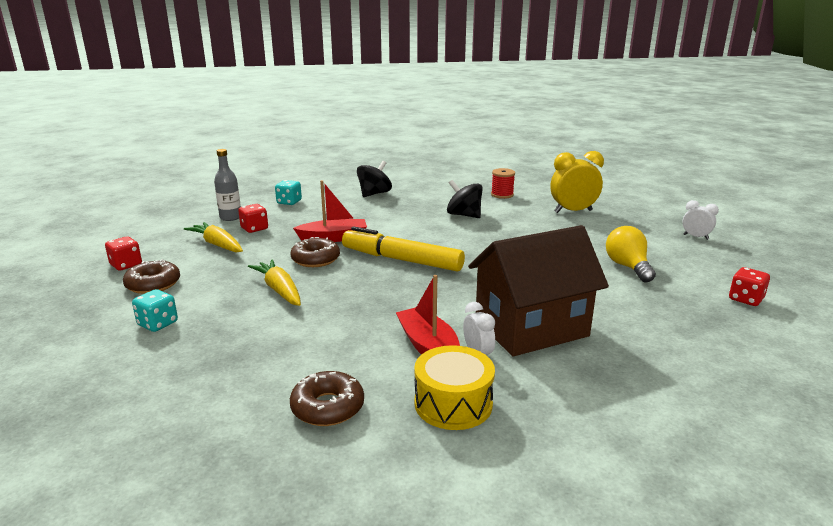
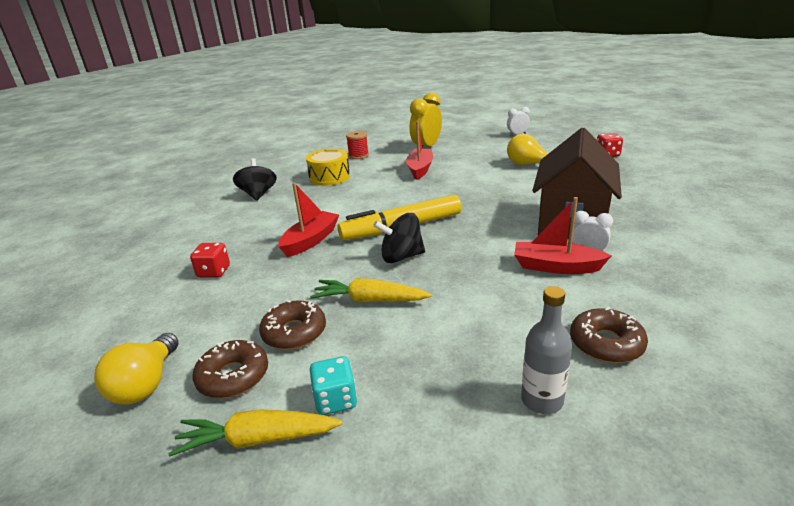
camera: 45 degrees left, 5 degrees up
red dice [105,236,142,271] -> yellow light bulb [94,333,179,405]
yellow carrot [184,222,243,252] -> yellow carrot moved to [168,409,342,457]
grey bottle [214,149,241,221] -> grey bottle moved to [521,286,572,414]
turquoise dice [275,180,302,205] -> none
brown donut [290,237,340,267] -> brown donut moved to [259,300,326,350]
yellow drum [414,345,495,430] -> yellow drum moved to [306,149,350,186]
black spinning top [447,180,483,218] -> black spinning top moved to [373,213,425,263]
none -> red boat [406,121,433,180]

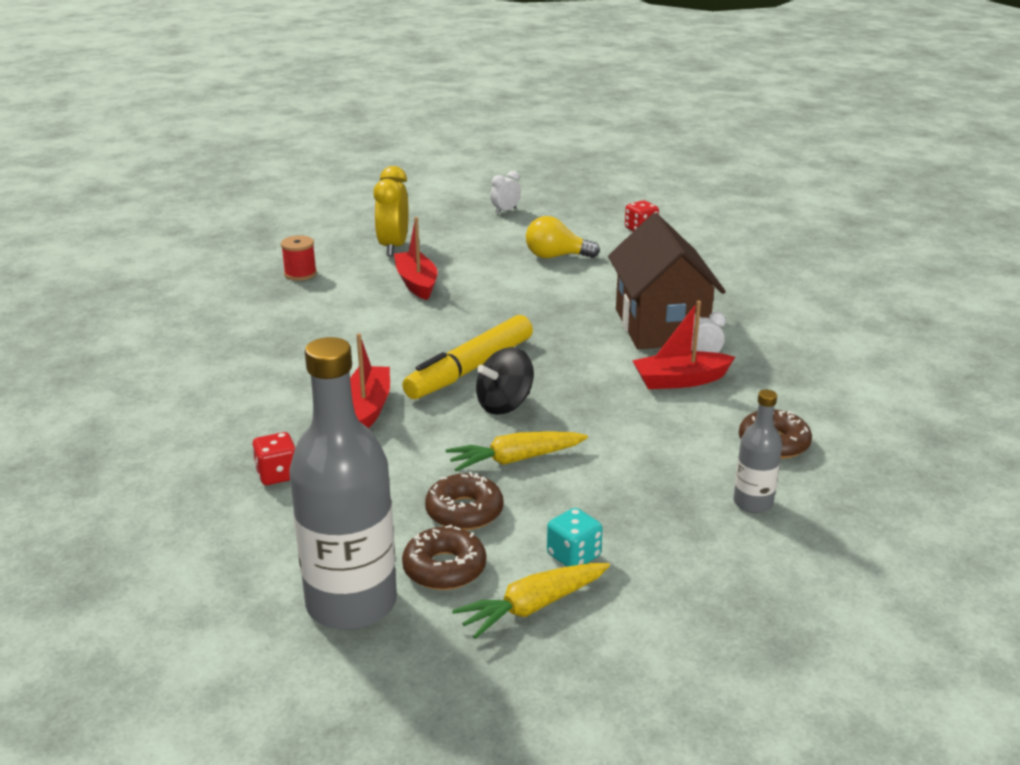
camera: 30 degrees left, 0 degrees up
yellow light bulb [94,333,179,405] -> grey bottle [289,337,397,630]
black spinning top [233,158,277,201] -> none
yellow drum [306,149,350,186] -> none

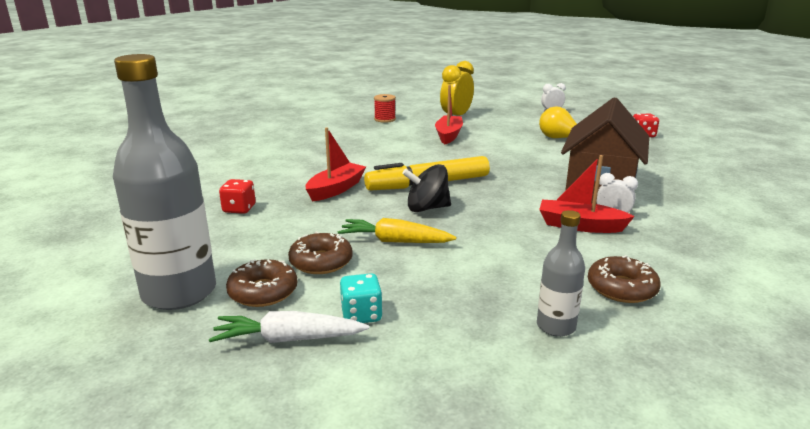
camera: 30 degrees right, 5 degrees down
yellow carrot [452,563,610,639] -> white carrot [209,311,369,343]

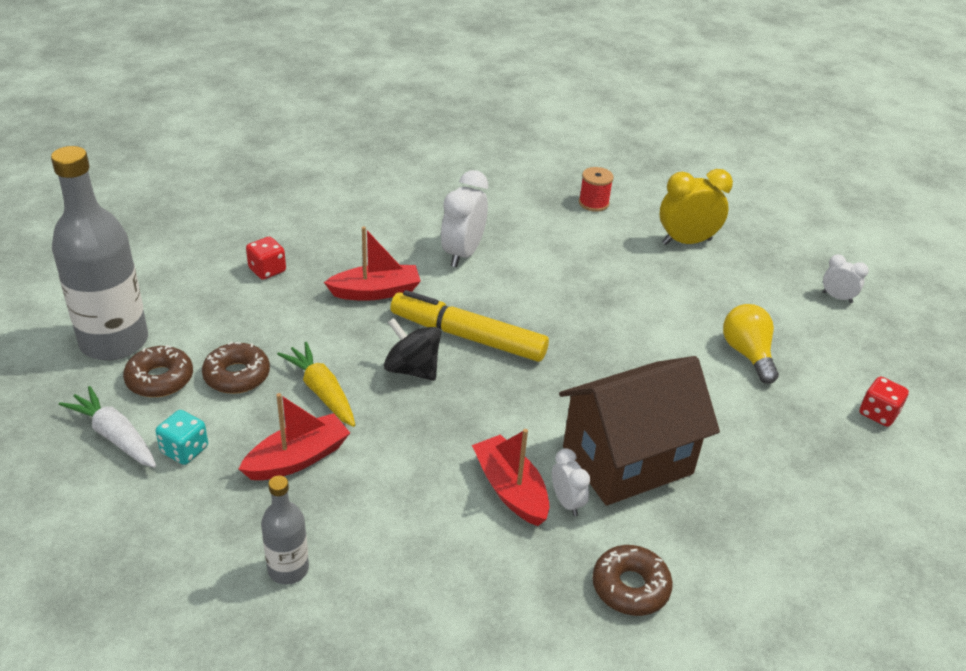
camera: 40 degrees right, 15 degrees up
red boat [435,85,463,144] -> red boat moved to [239,393,350,480]
brown donut [588,255,661,303] -> brown donut moved to [592,545,673,616]
none -> white clock [441,170,488,267]

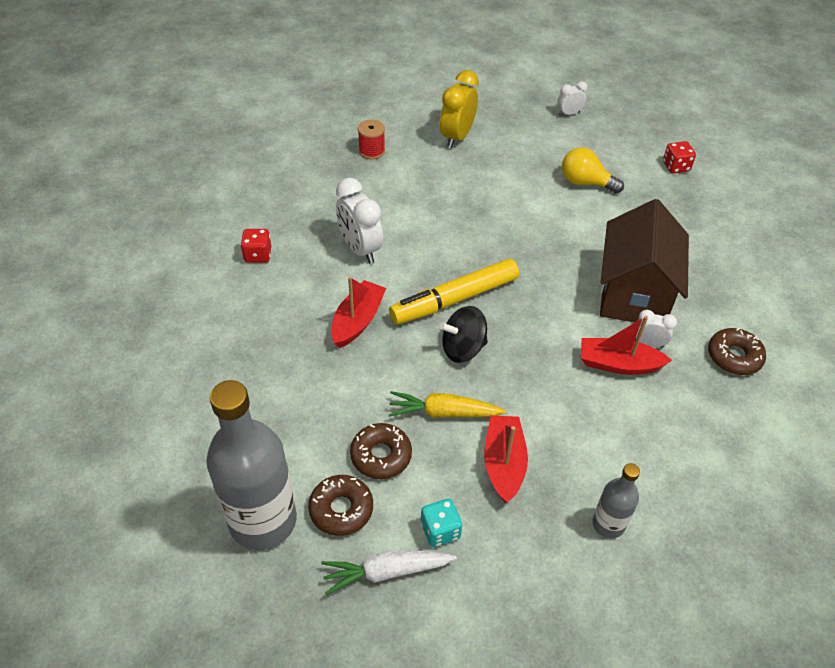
camera: 50 degrees left, 10 degrees up
red dice [246,237,286,280] -> red dice moved to [240,229,271,263]

